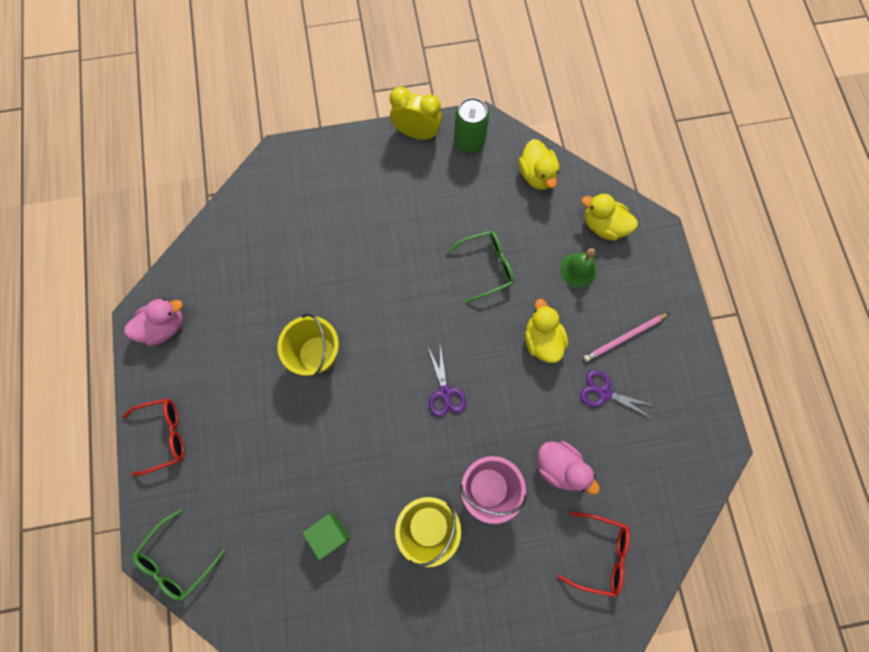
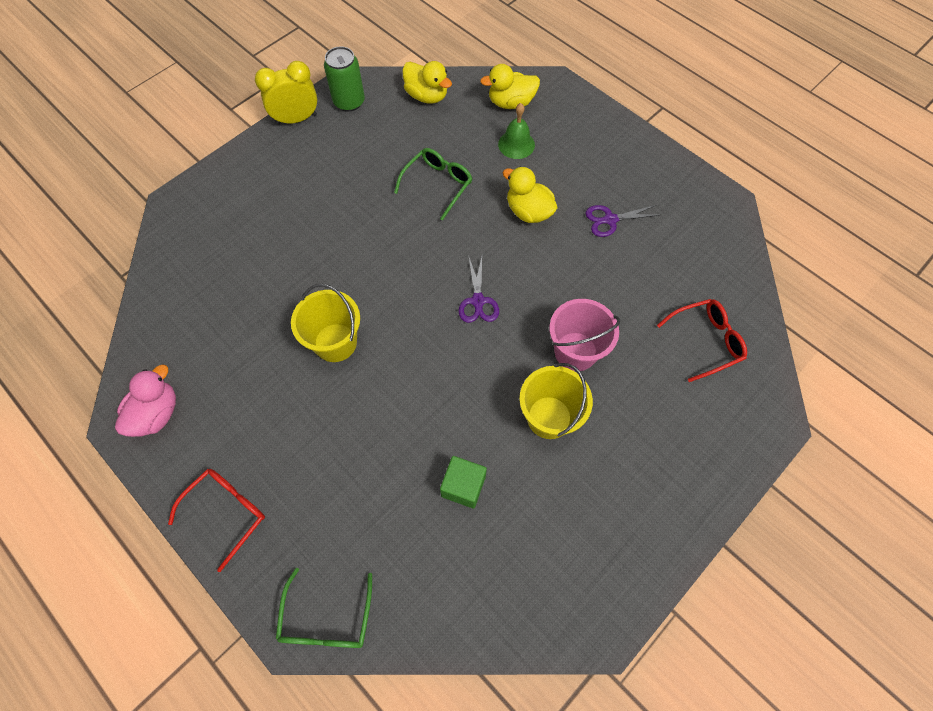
camera: 35 degrees left, 10 degrees down
purple scissors [428,344,466,417] -> purple scissors turned 45 degrees clockwise [459,255,499,323]
pink duck [538,441,600,495] -> none
pink pencil [583,313,669,362] -> none

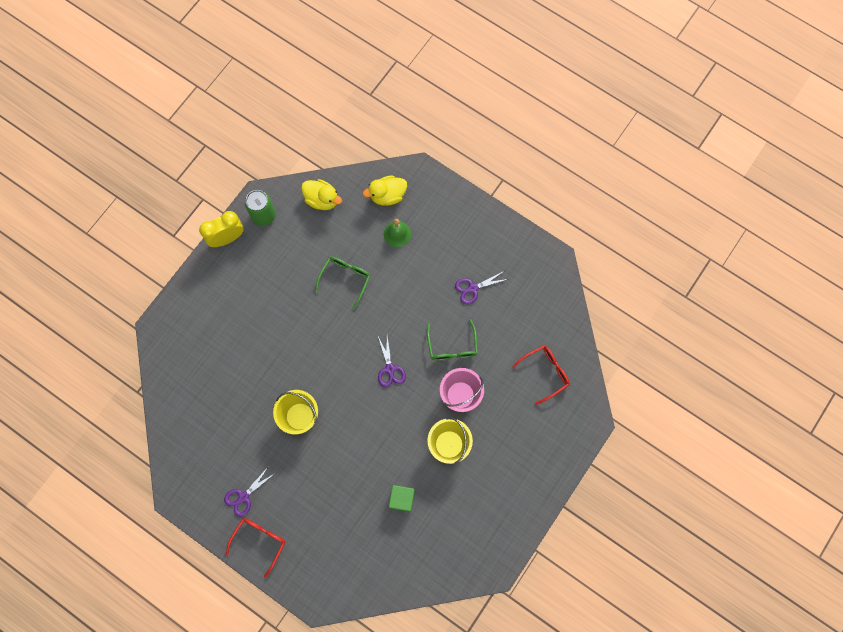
camera: 10 degrees left, 10 degrees up
pink duck [115,365,176,437] -> none
green glasses [276,568,372,648] -> green glasses moved to [427,319,478,361]
yellow duck [503,166,558,223] -> none
none -> purple scissors [224,466,274,517]

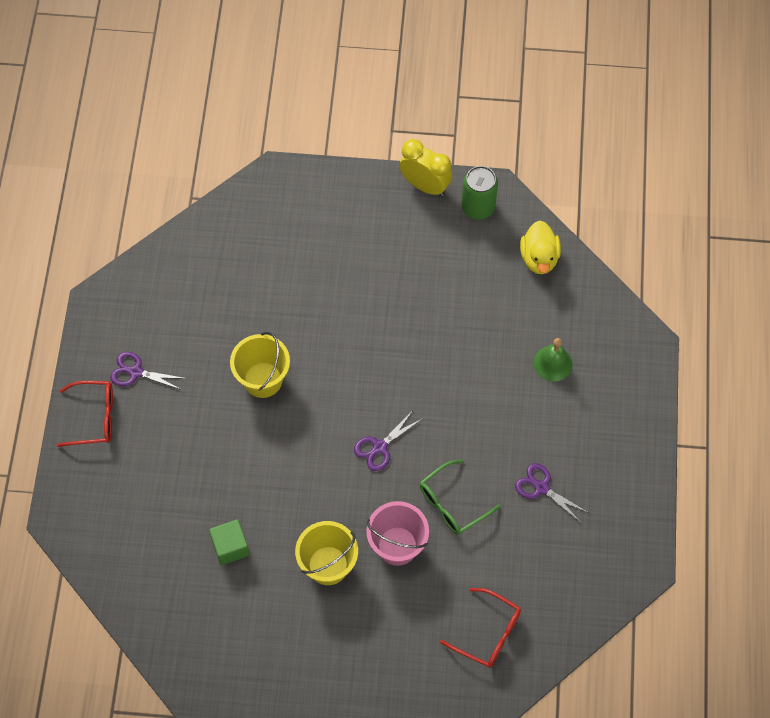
camera: 60 degrees right, 10 degrees down
green glasses [315,257,370,310] -> none
yellow duck [363,175,407,206] -> none

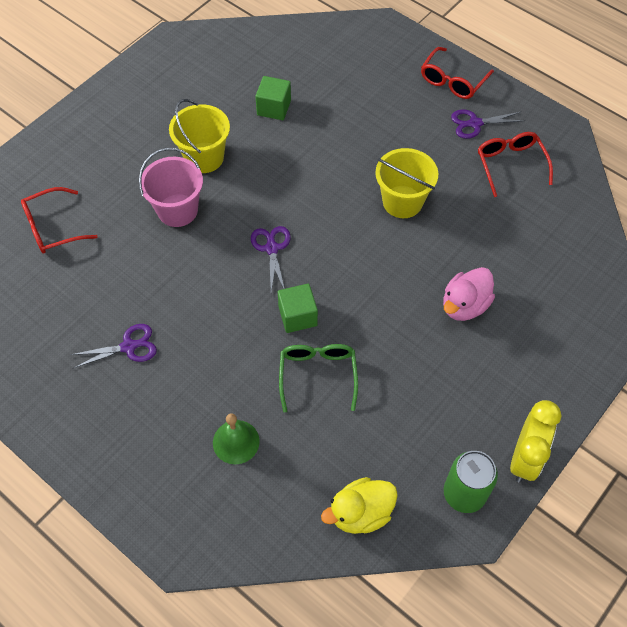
camera: 125 degrees right, 5 degrees down
purple scissors [110,352,187,390] -> purple scissors turned 150 degrees counterclockwise [451,109,525,139]
yellow clock [399,139,452,196] -> yellow clock turned 45 degrees counterclockwise [510,400,561,483]
green glasses [420,460,500,535] -> green glasses moved to [279,344,358,413]
yellow duck [520,221,561,274] -> yellow duck turned 60 degrees counterclockwise [321,477,398,534]
none -> green cube [278,284,318,333]
none -> pink duck [443,267,495,321]
none -> red glasses [478,132,553,197]

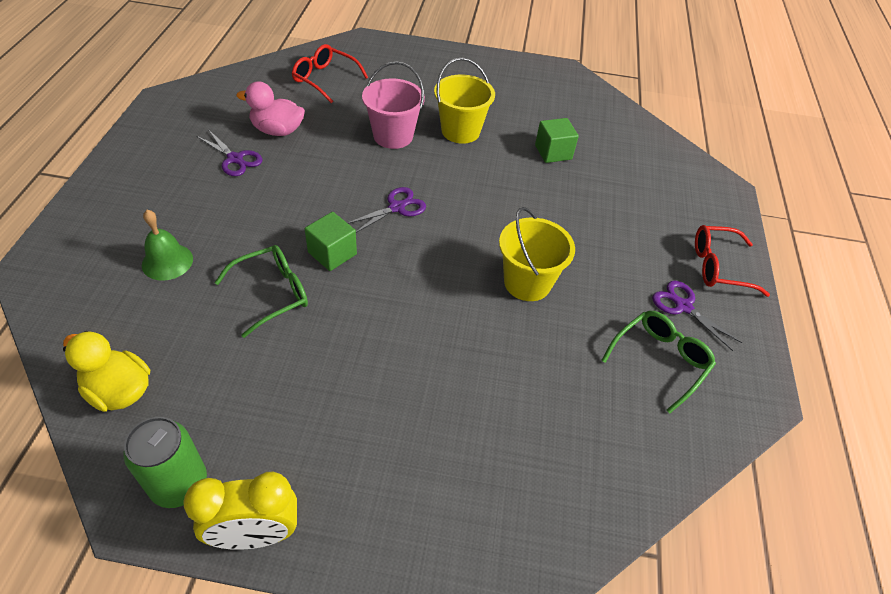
camera: 55 degrees right, 10 degrees down
pink duck [443,267,495,321] -> pink duck moved to [236,81,305,136]
red glasses [478,132,553,197] -> green glasses [601,311,716,414]

